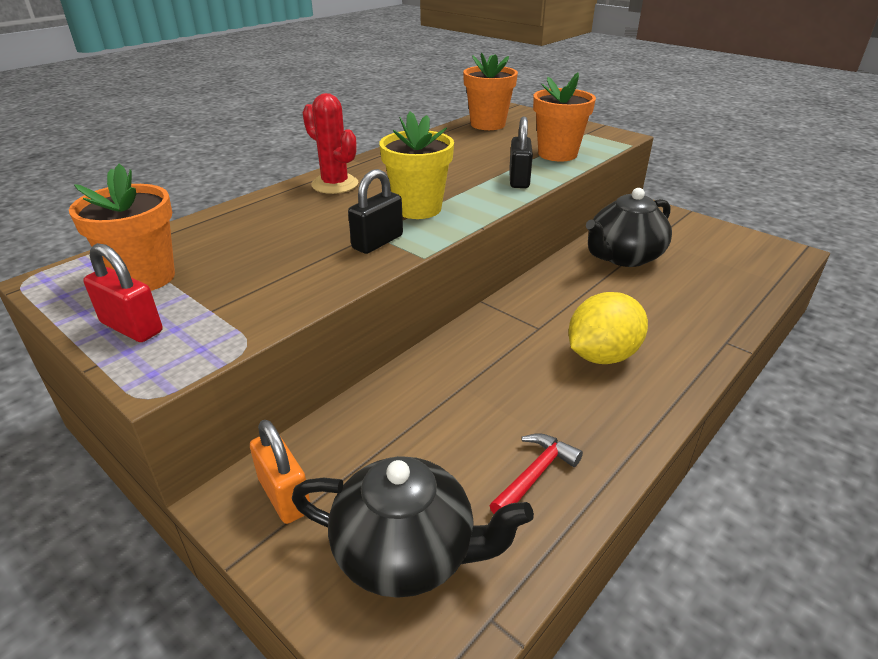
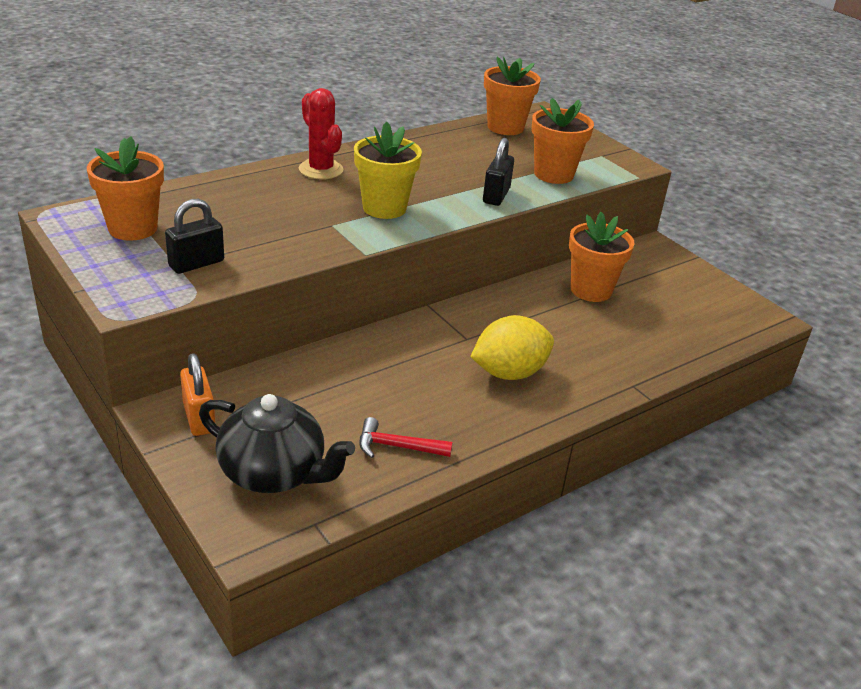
camera: 10 degrees right, 0 degrees up
red padlock [83,243,162,342] -> none
black padlock [348,169,403,254] -> black padlock moved to [165,199,224,274]
red hammer [490,433,583,514] -> red hammer turned 135 degrees counterclockwise [359,417,453,458]
black teapot [586,188,672,267] -> orange flower pot [569,212,635,302]

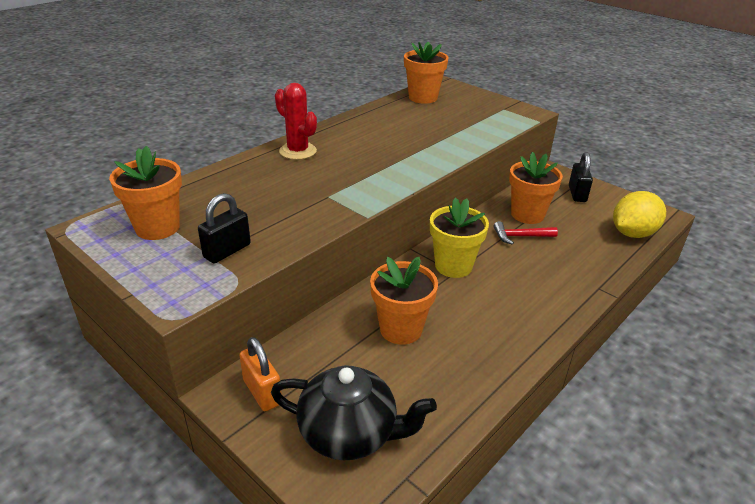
camera: 10 degrees left, 0 degrees up
yellow flower pot [354,121,422,219] -> yellow flower pot moved to [430,198,489,278]
red hammer [359,417,453,458] -> red hammer moved to [494,221,558,245]
yellow lemon [470,315,554,380] -> yellow lemon moved to [613,191,666,238]
black padlock [483,138,514,206] -> black padlock moved to [569,152,593,202]
orange flower pot [531,98,594,184] -> orange flower pot moved to [370,257,438,345]

